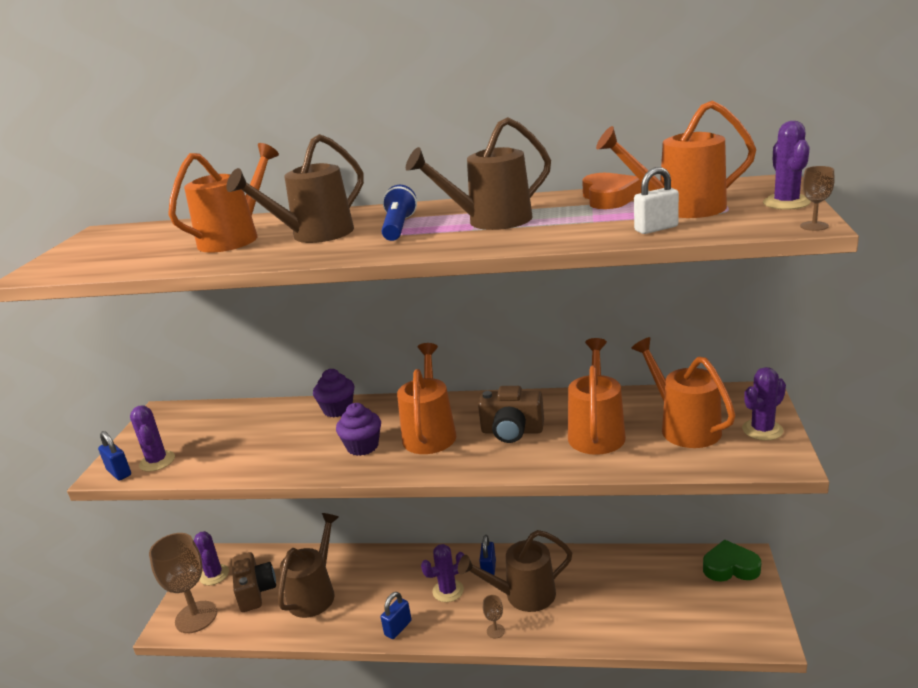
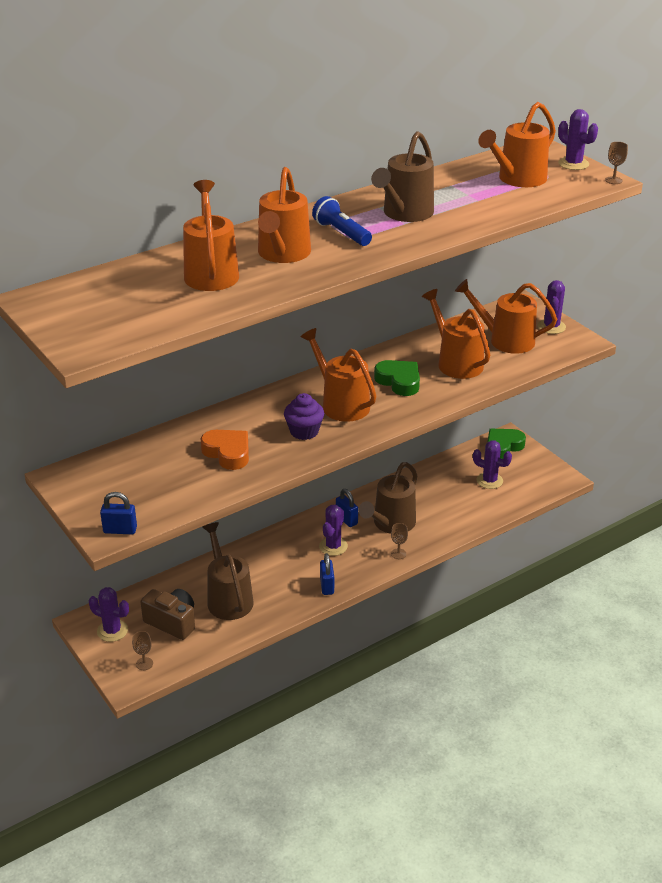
camera: 45 degrees left, 10 degrees up
purple cactus [130,405,175,472] -> purple cactus moved to [473,441,512,489]
brown goblet [149,533,217,633] -> brown goblet [132,631,153,670], size x0.41
brown watering can [226,134,364,243] -> orange watering can [258,167,311,263]
purple cupcake [313,369,355,417] -> none
brown camera [478,386,544,443] -> green heart [374,360,420,396]
orange heart [582,173,642,209] -> orange heart moved to [200,430,249,470]
white padlock [634,167,679,234] -> none

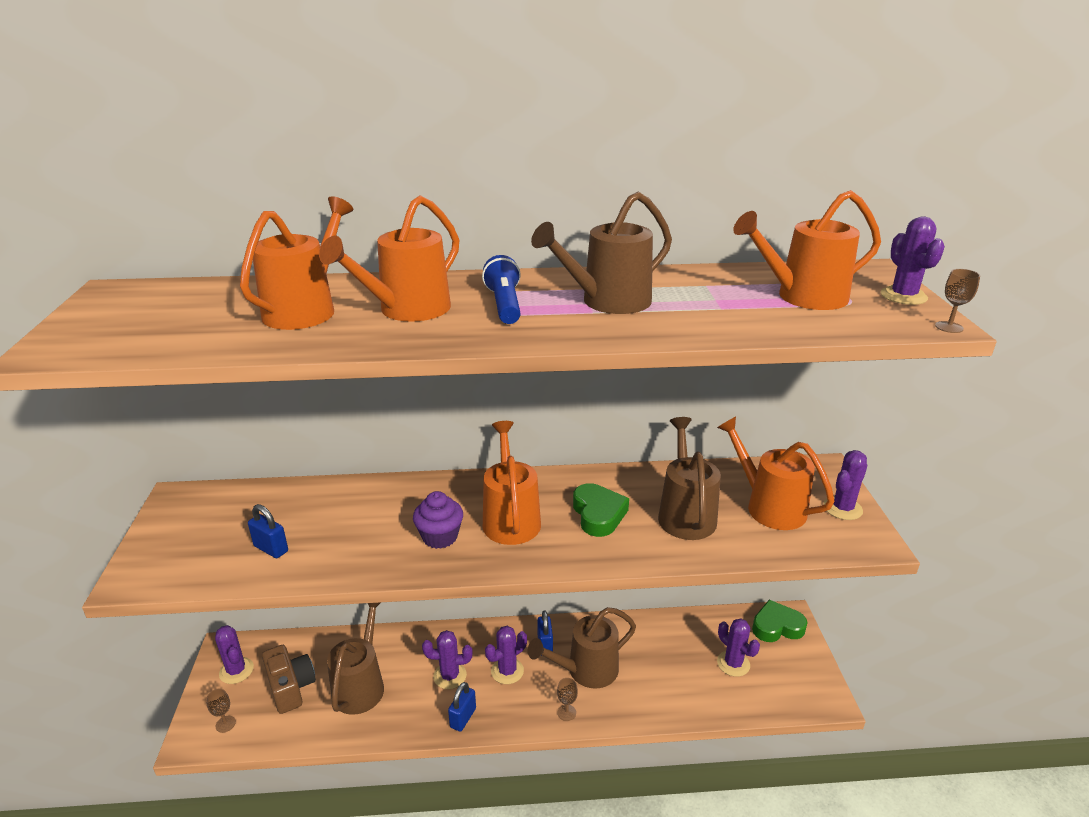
camera: 30 degrees right, 5 degrees down
blue padlock [100,492,137,534] -> blue padlock moved to [248,504,288,558]
orange heart [200,430,249,470] -> none
orange watering can [422,289,490,379] -> brown watering can [658,417,721,540]
none -> purple cactus [422,630,473,689]

